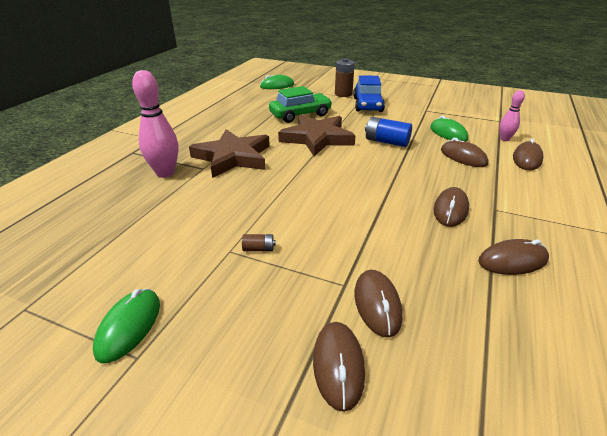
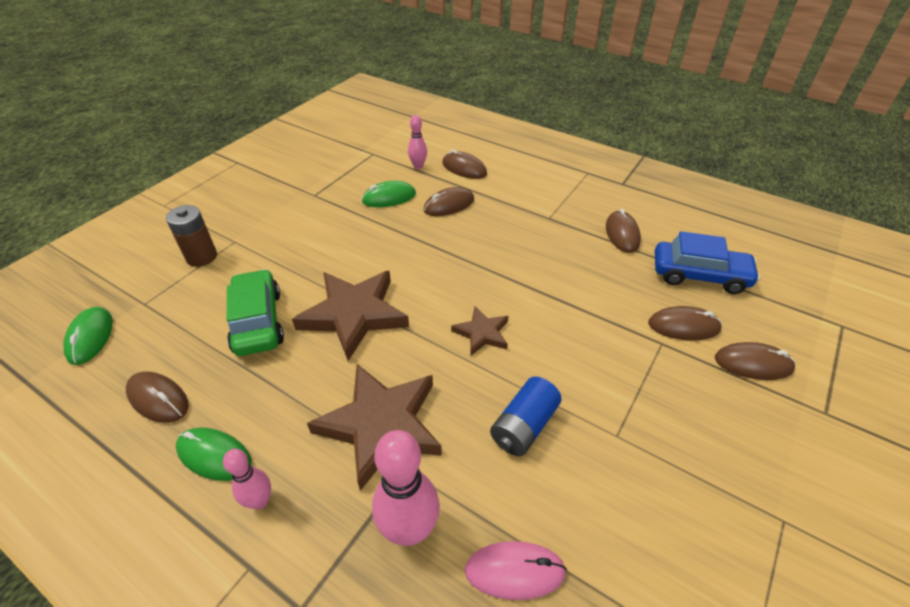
camera: 80 degrees left, 10 degrees up
green mouse [93,289,160,363] -> green mouse moved to [176,428,252,481]
brown battery [242,234,276,251] -> none
blue car [353,75,385,112] -> blue car moved to [655,231,761,294]
blue battery [365,117,412,147] -> blue battery moved to [490,376,561,456]
brown mouse [434,187,469,227] -> brown mouse moved to [126,371,189,423]
none -> pink bowling pin [223,449,271,509]
none -> brown star [451,306,509,355]
none -> pink mouse [465,541,567,600]

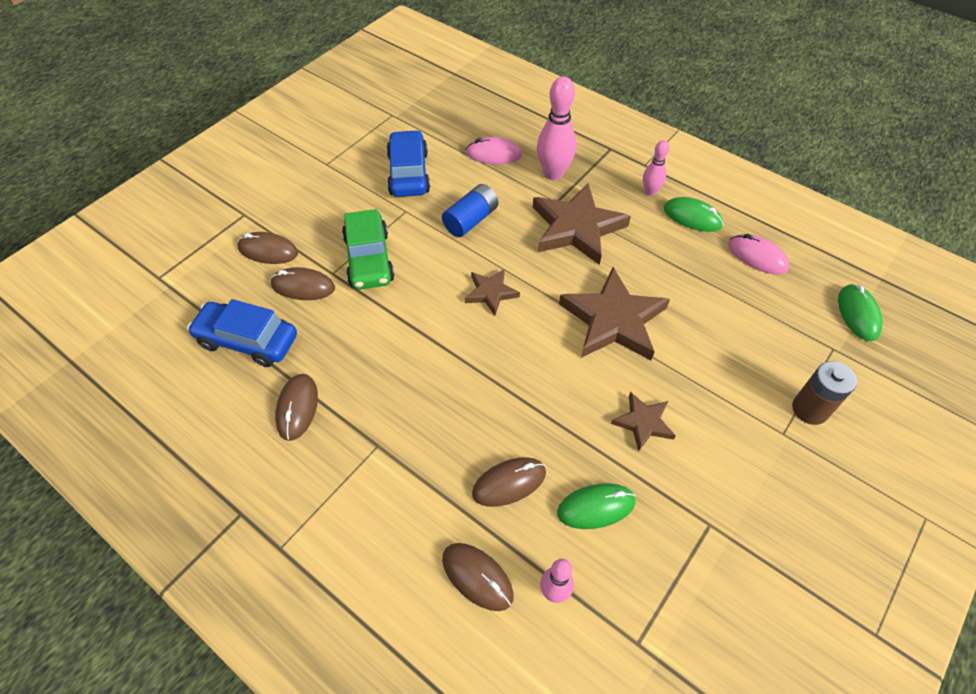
camera: 175 degrees left, 10 degrees up
brown mouse [126,371,189,423] -> pink mouse [728,234,790,274]
green car [227,269,284,356] -> green car moved to [342,209,394,290]
none -> blue car [387,130,430,197]
none -> brown star [611,392,676,452]

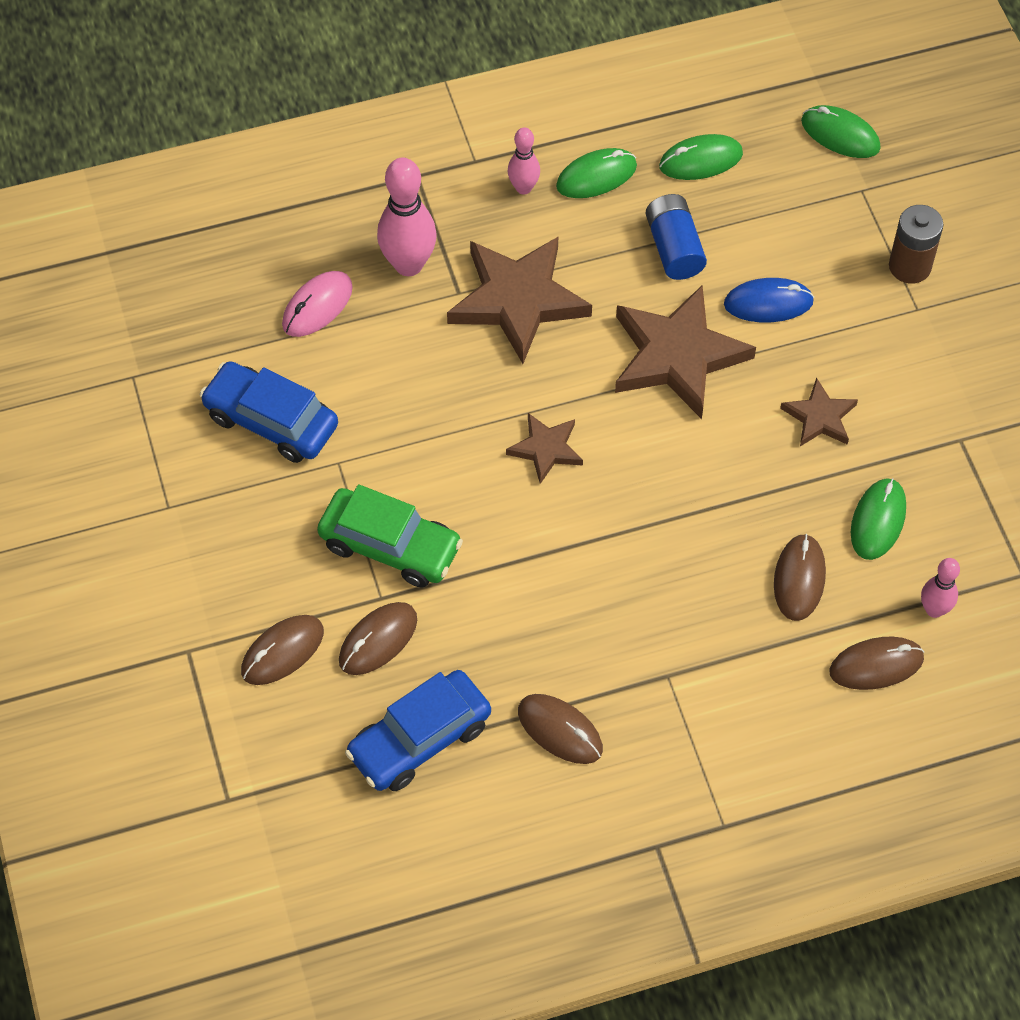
camera: 55 degrees left, 5 degrees up
blue battery [442,184,498,237] -> blue battery moved to [646,194,707,280]
pink mouse [728,234,790,274] -> green mouse [659,134,743,180]
none -> blue mouse [724,278,814,322]

